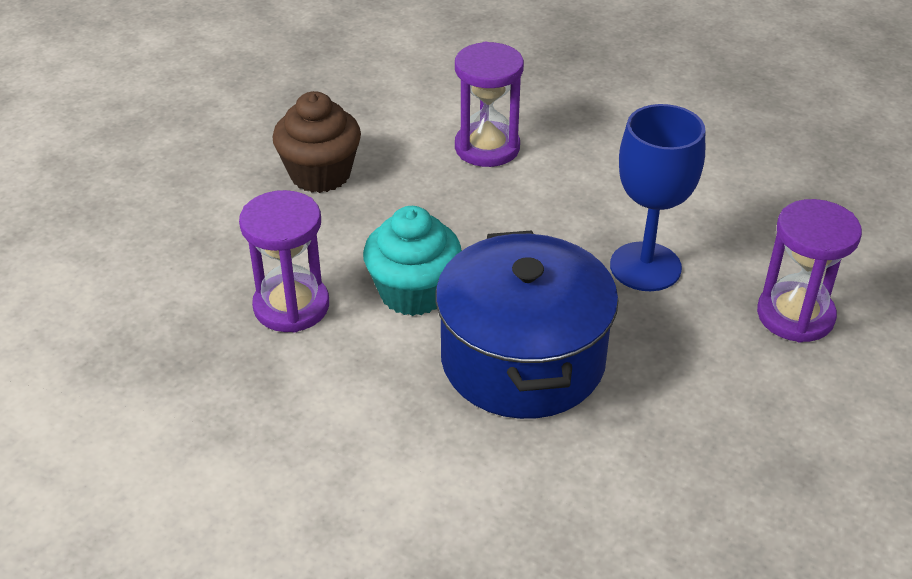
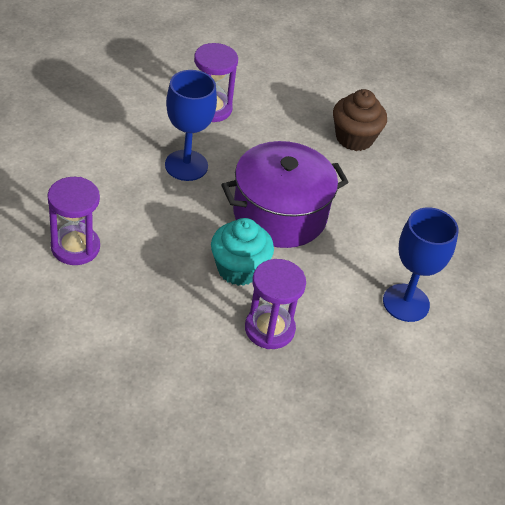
camera: 110 degrees left, 5 degrees up
brown cupcake [273,91,361,193] -> brown cupcake moved to [333,89,387,151]
blue pot [436,230,618,419] -> purple pot [221,141,349,248]
none -> blue goblet [383,207,459,322]

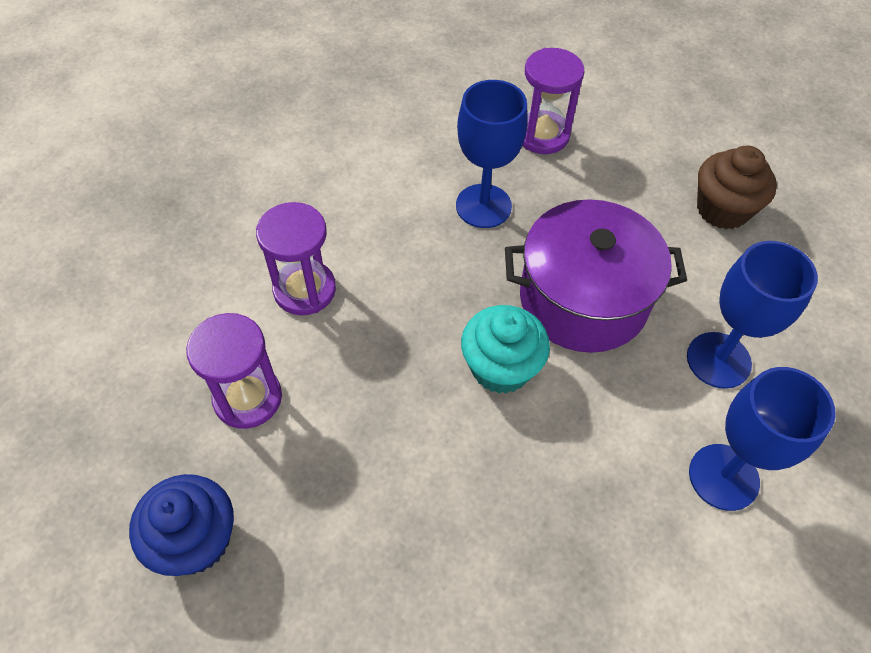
camera: 25 degrees right, 10 degrees up
purple hourglass [245,259,306,349] -> purple hourglass moved to [186,313,282,429]
none -> blue cupcake [129,474,234,576]
none -> blue goblet [687,241,818,389]

